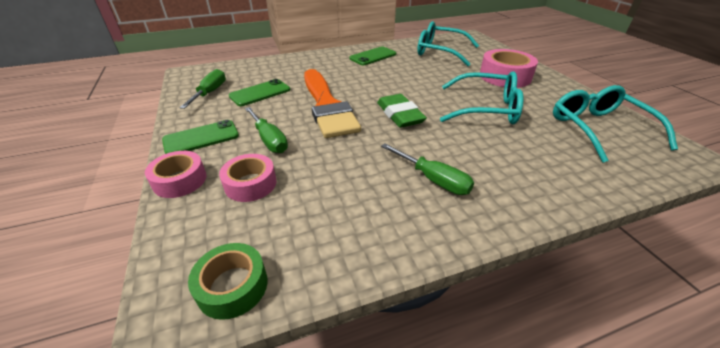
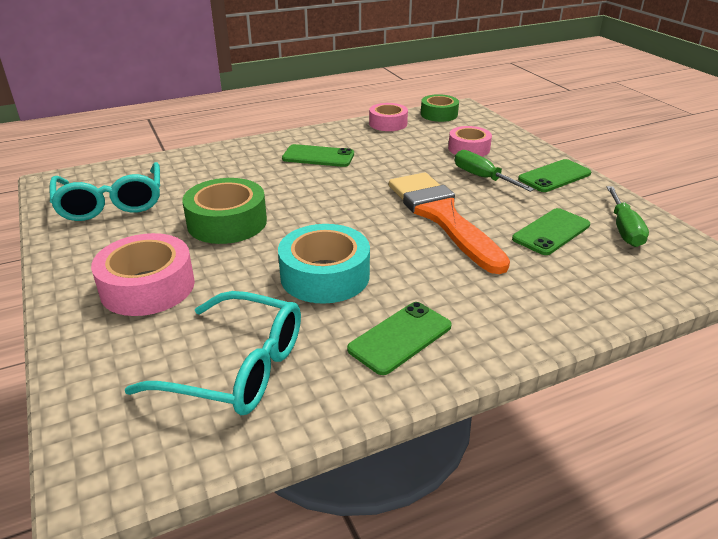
camera: 175 degrees right, 5 degrees down
pink tape [145,151,207,198] -> pink tape moved to [369,103,408,131]
green eraser [377,94,427,128] -> none
green screwdriver [381,143,474,195] -> green phone [282,144,354,167]
turquoise glasses [440,71,523,124] -> green tape [182,178,267,244]
none -> turquoise tape [278,224,370,304]

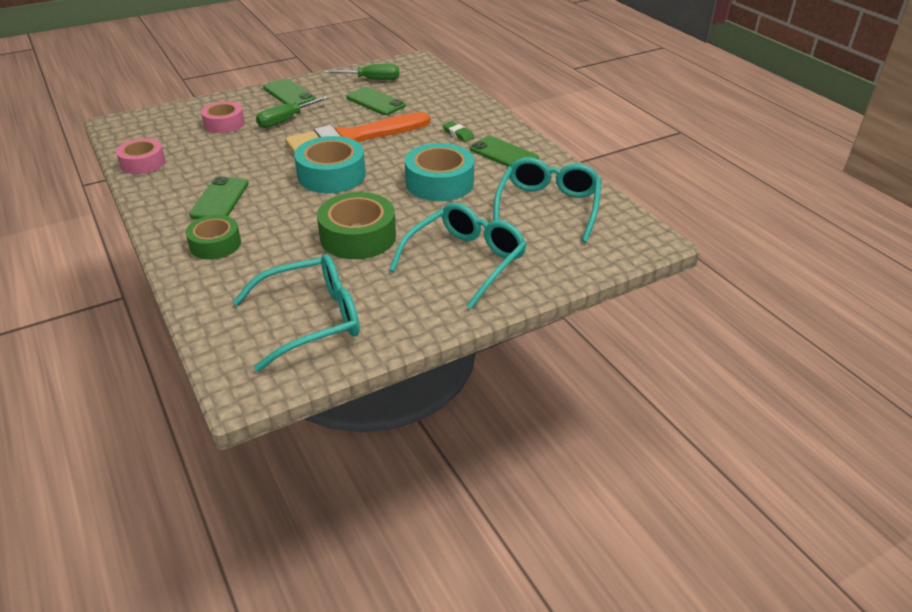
camera: 95 degrees left, 5 degrees up
pink tape [91,233,195,316] -> turquoise glasses [389,202,527,309]
green tape [421,94,459,122] -> green tape moved to [186,215,241,259]
none -> turquoise tape [294,136,366,193]
none -> green eraser [442,121,474,142]

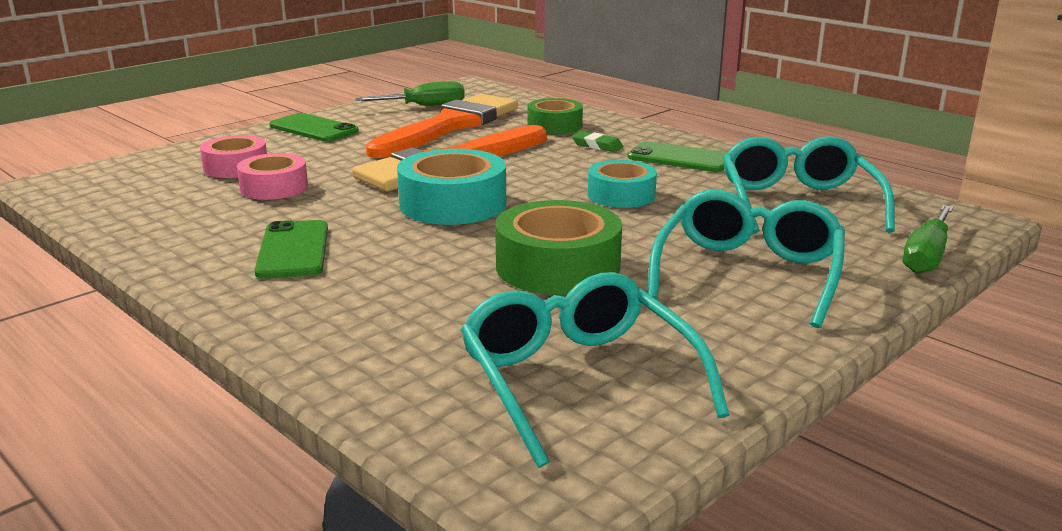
camera: 15 degrees left, 15 degrees down
pink tape [116,138,166,174] -> pink tape moved to [237,153,308,200]
green tape [186,215,241,259] -> green tape moved to [527,98,583,134]
turquoise glasses [233,254,360,372] -> turquoise glasses turned 75 degrees counterclockwise [461,272,730,468]
green screwdriver [256,96,328,128] -> green screwdriver moved to [903,205,953,274]
green phone [346,87,406,115] -> orange brush [366,94,518,158]
turquoise tape [405,143,474,201] -> turquoise tape [588,160,657,208], size x0.65

